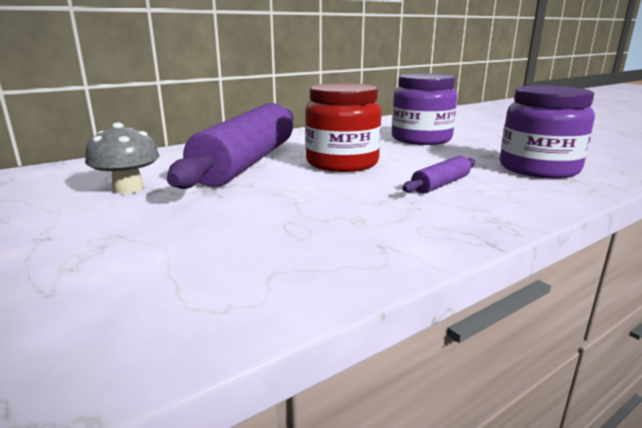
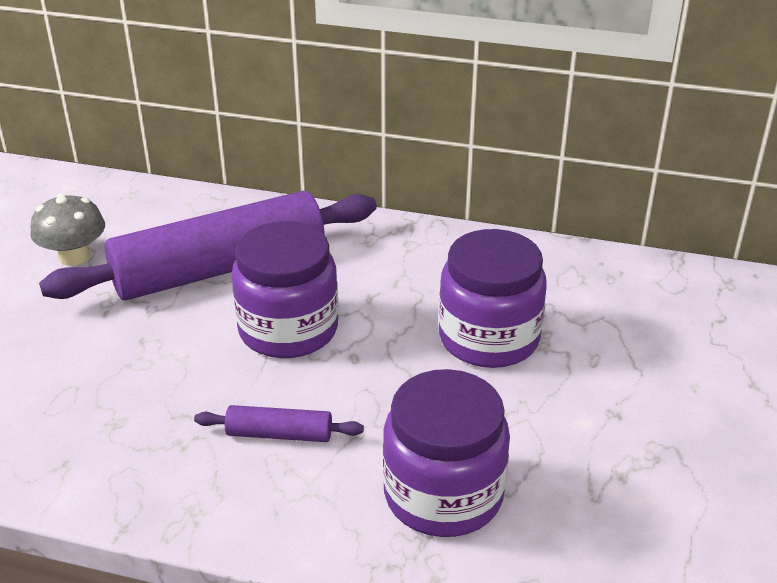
camera: 50 degrees right, 15 degrees up
red jar [305,83,382,172] -> purple jar [231,221,338,358]

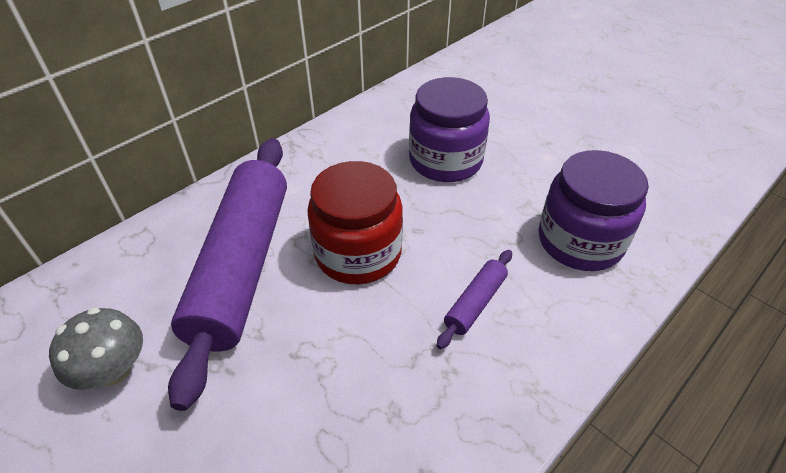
camera: 60 degrees left, 10 degrees up
purple jar [231,221,338,358] -> red jar [307,161,403,284]

